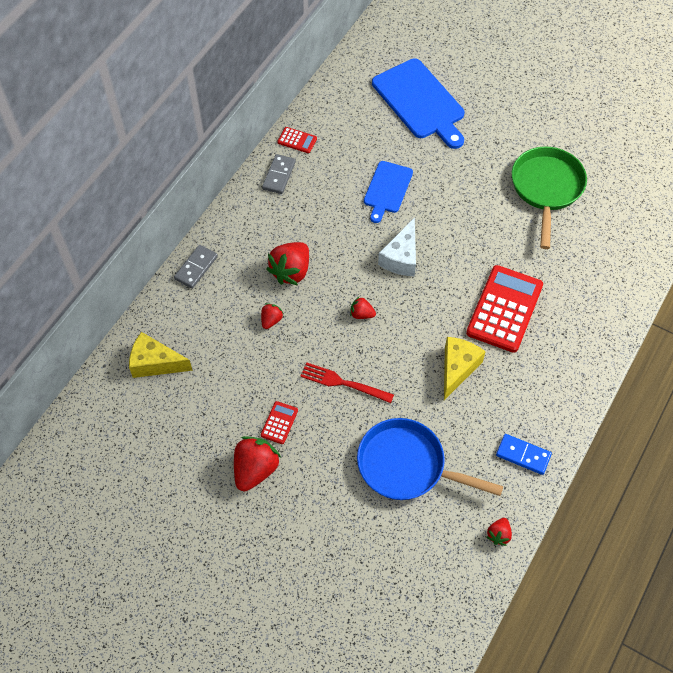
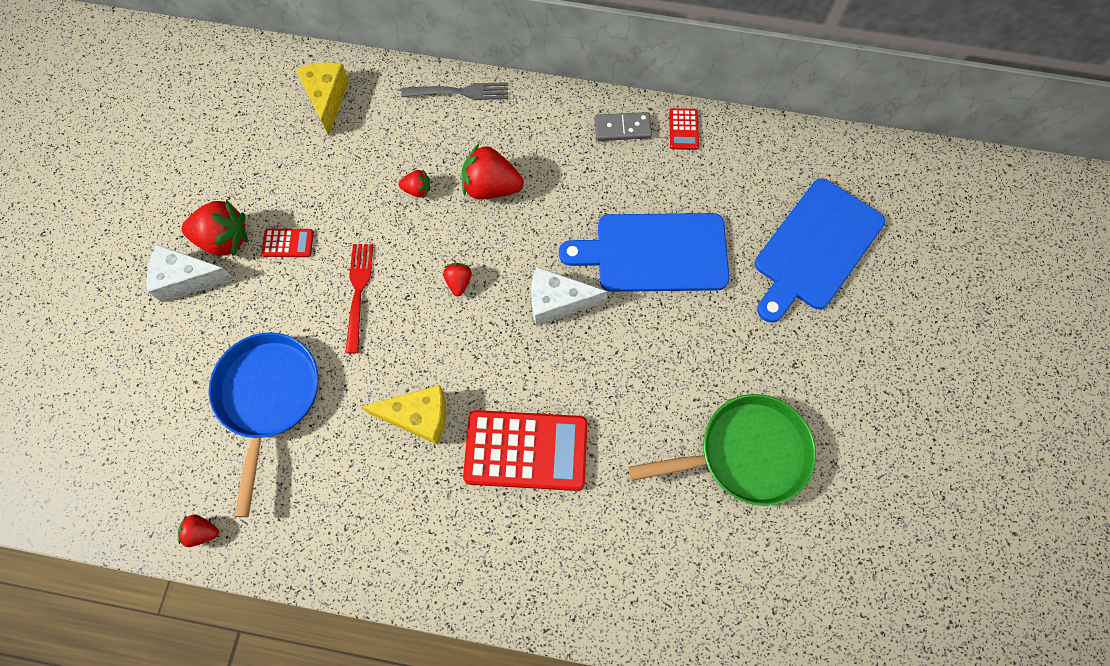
camera: 70 degrees right, 10 degrees up
grey domino [174,245,218,289] -> grey fork [401,82,508,100]
blue cutting board [364,161,413,223] -> blue cutting board [559,213,730,292], size x1.68
blue domino [496,434,552,475] -> none
none -> white cheese [147,244,235,303]

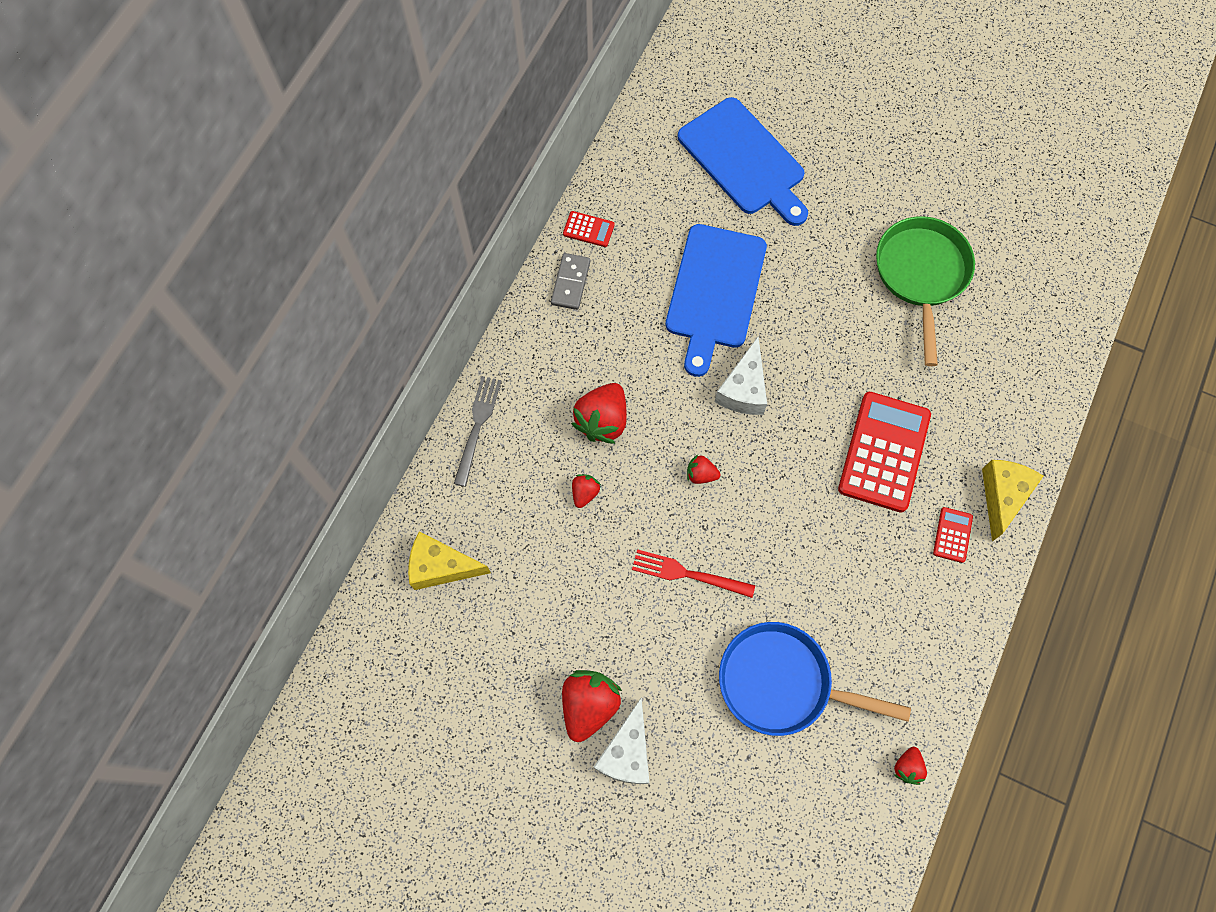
camera: 75 degrees left, 0 degrees up
red calculator [261,229,314,257] -> red calculator moved to [933,507,973,563]
yellow cheese [362,385,446,445] -> yellow cheese moved to [982,460,1044,541]

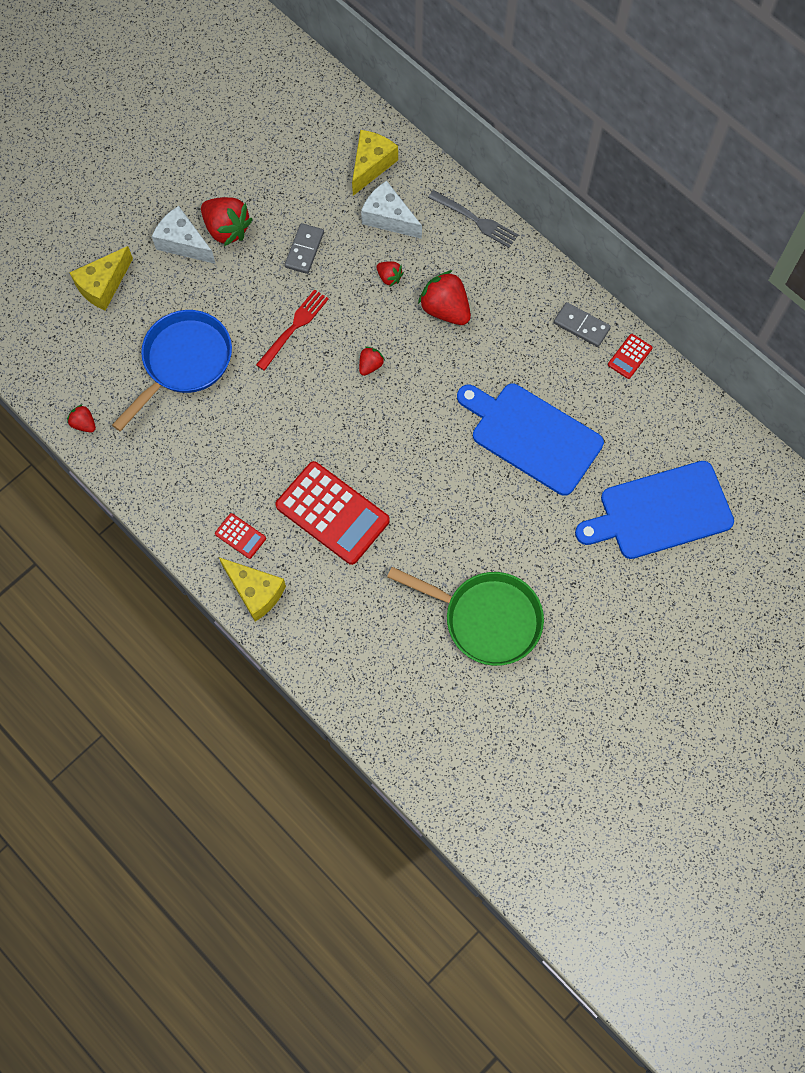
camera: 110 degrees right, 0 degrees up
white cheese [714,337,767,415] -> white cheese moved to [361,181,422,239]
none -> yellow cheese [69,246,133,311]
none -> grey domino [284,223,324,274]

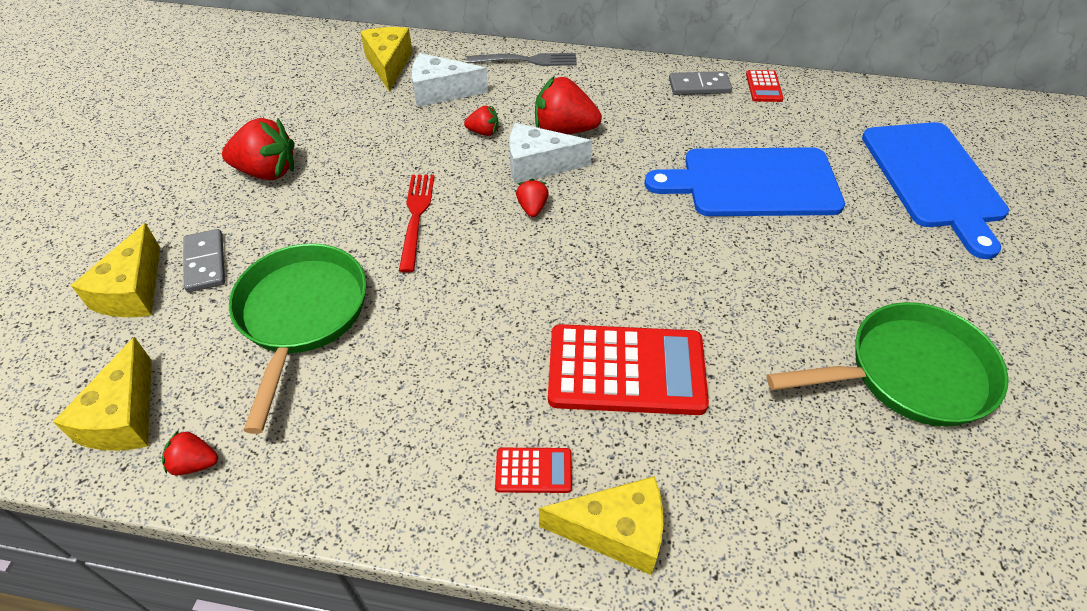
camera: 35 degrees left, 20 degrees down
blue pan [112,310,232,431] -> green pan [229,243,367,434]
white cheese [152,206,215,264] -> white cheese moved to [509,123,592,184]
grey domino [284,223,324,274] -> grey domino moved to [183,229,225,292]
blue cutting board [575,461,734,559] -> blue cutting board turned 45 degrees counterclockwise [862,122,1009,259]
none -> yellow cheese [53,337,152,451]

